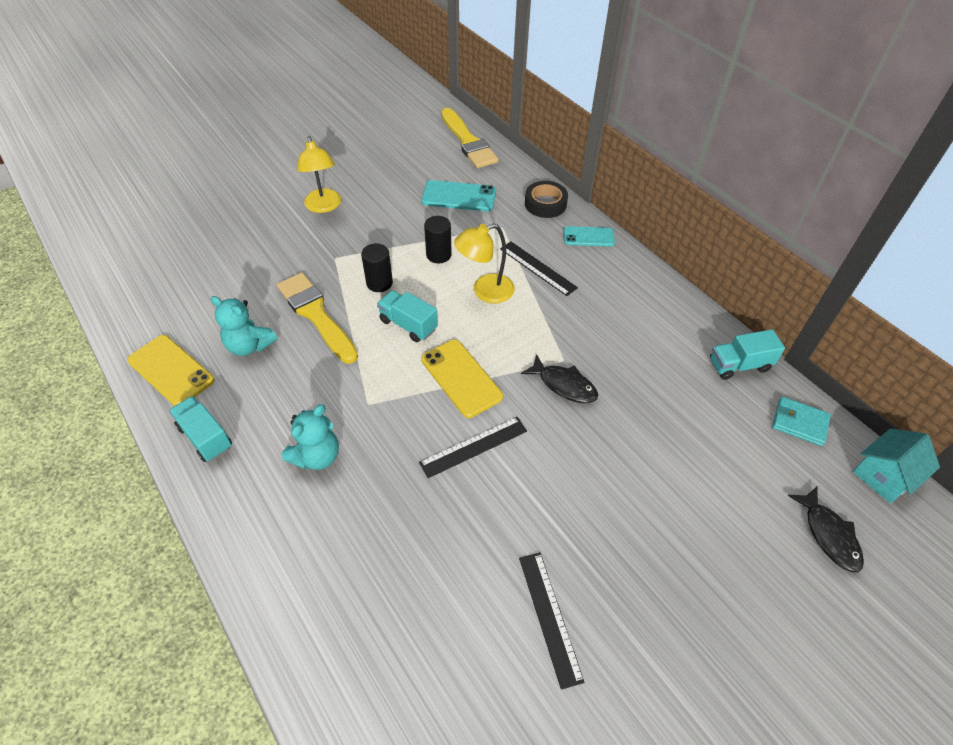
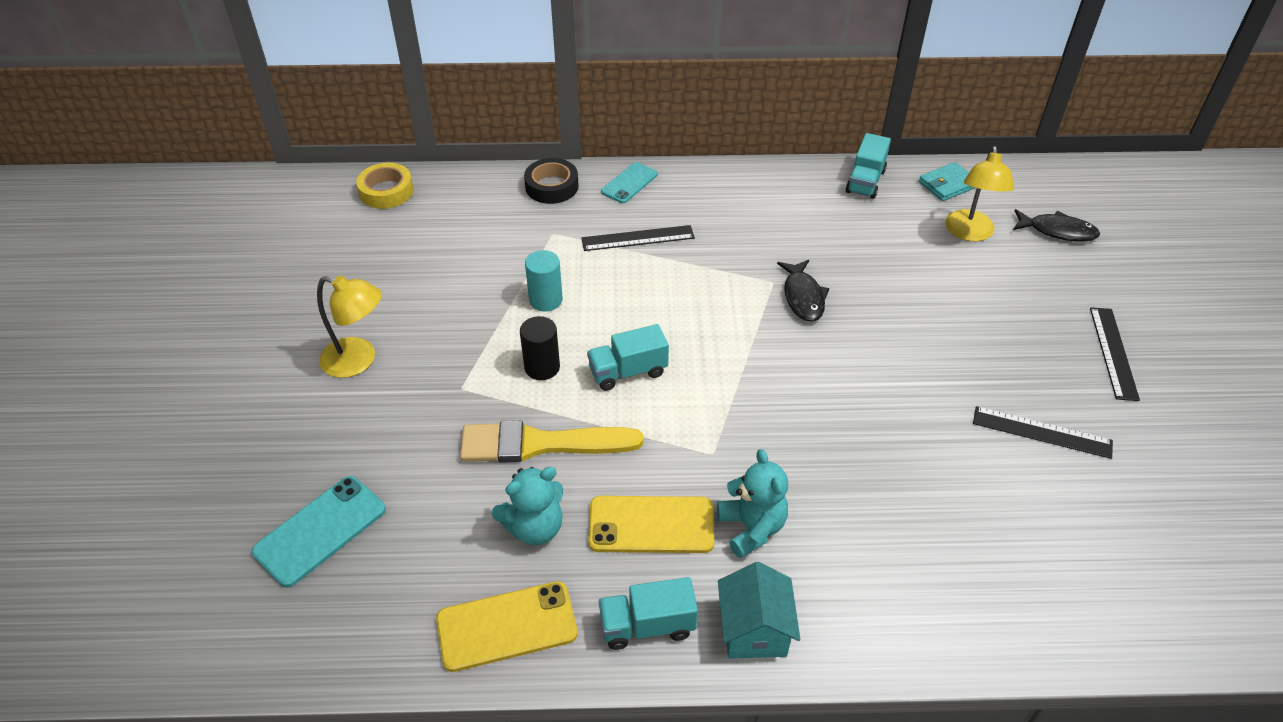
camera: 55 degrees left, 5 degrees down
black ruler [419,417,527,478] -> black ruler moved to [1090,308,1140,401]
turquoise phone [421,180,496,211] -> turquoise phone moved to [252,476,386,587]
yellow phone [421,340,503,418] -> yellow phone moved to [588,496,714,553]
black cylinder [424,216,452,263] -> turquoise cylinder [525,250,563,311]
yellow brush [441,108,498,168] -> yellow tape [356,163,414,209]
yellow lamp [454,224,515,303] -> yellow lamp moved to [945,146,1014,241]
black fish [521,354,598,403] -> black fish turned 105 degrees clockwise [777,260,829,322]
turquoise house [853,429,940,503] -> turquoise house moved to [718,562,800,659]

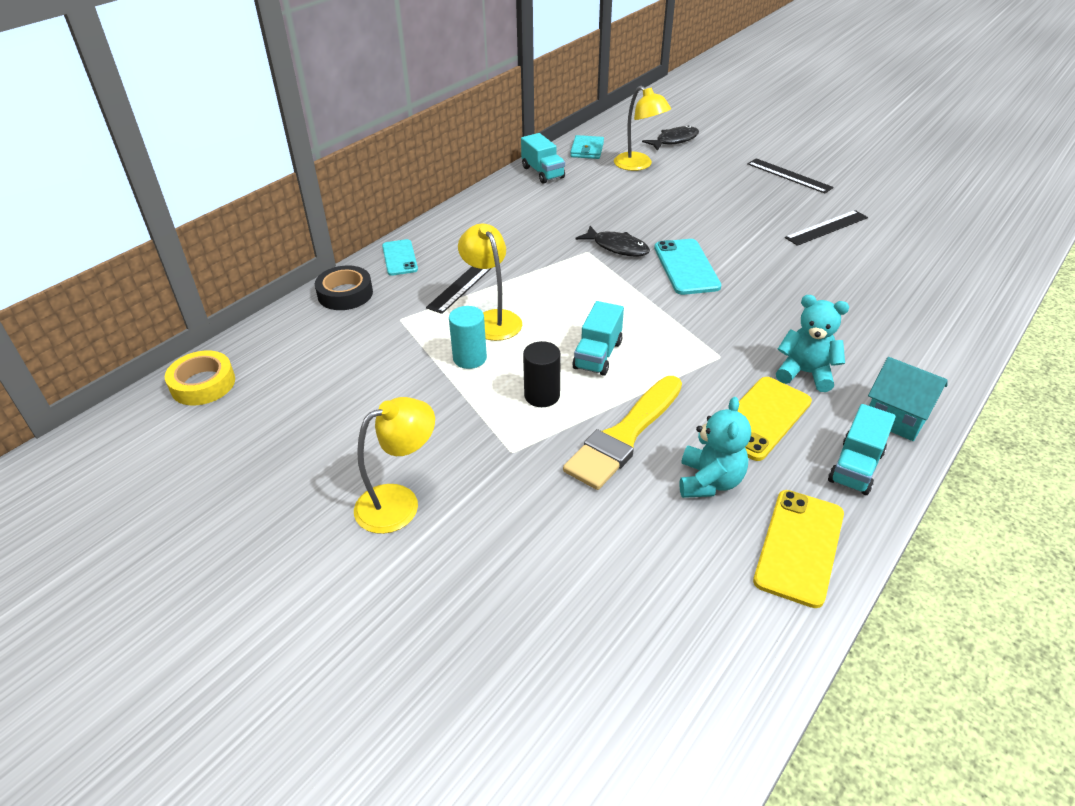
camera: 50 degrees left, 5 degrees down
turquoise phone [252,476,386,587] -> turquoise phone moved to [654,239,721,295]
none -> yellow lamp [458,224,522,341]

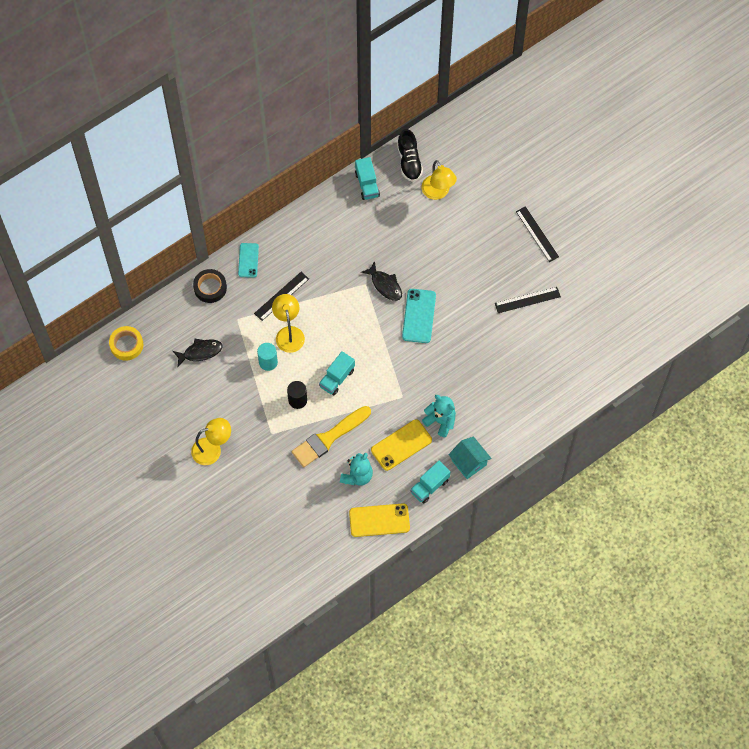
camera: 15 degrees right, 25 degrees up
turquoise wallet [570,135,604,159] -> black shoe [397,129,423,182]
black fish [642,125,699,151] -> black fish moved to [173,339,223,367]
yellow phone [753,490,844,608] -> yellow phone turned 45 degrees clockwise [349,503,410,537]

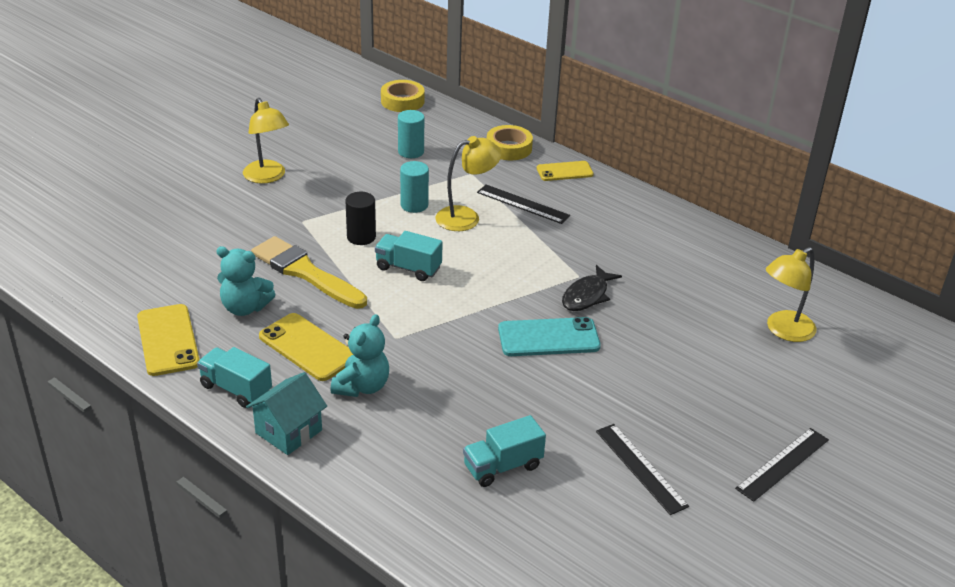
camera: 75 degrees right, 30 degrees down
black fish [173,339,223,367] -> turquoise cylinder [398,110,424,158]
black tape [193,269,227,303] -> yellow tape [487,125,533,160]
turquoise phone [238,243,259,278] -> yellow phone [537,161,594,181]
turquoise truck [355,157,380,200] -> turquoise truck moved to [463,415,546,487]
black shoe [397,129,423,182] -> none

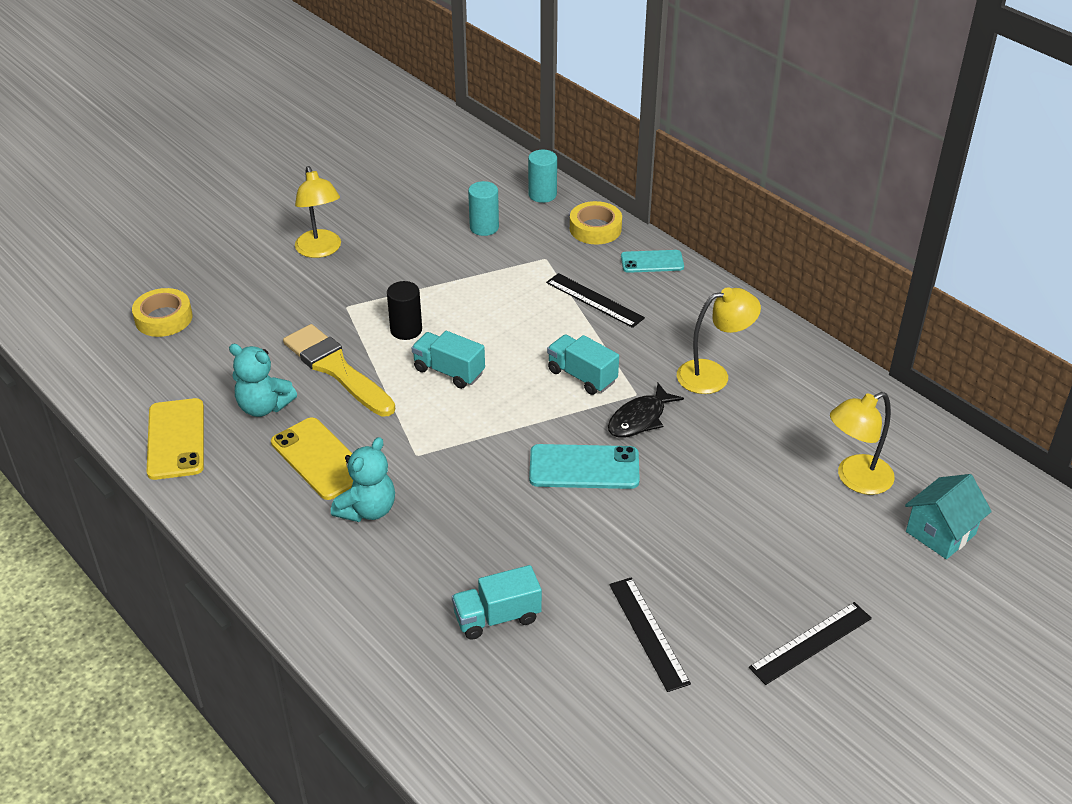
camera: 10 degrees right, 5 degrees up
turquoise truck [197,347,272,408] -> turquoise truck moved to [547,334,619,395]
turquoise house [246,372,327,455] -> turquoise house moved to [905,474,992,559]
yellow tape [381,80,425,112] -> yellow tape moved to [132,288,193,337]
turquoise cylinder [400,161,429,213] -> turquoise cylinder moved to [528,150,557,203]
yellow lamp [436,136,502,231] -> yellow lamp moved to [677,287,761,394]
yellow phone [537,161,594,181] -> turquoise phone [621,250,684,273]

